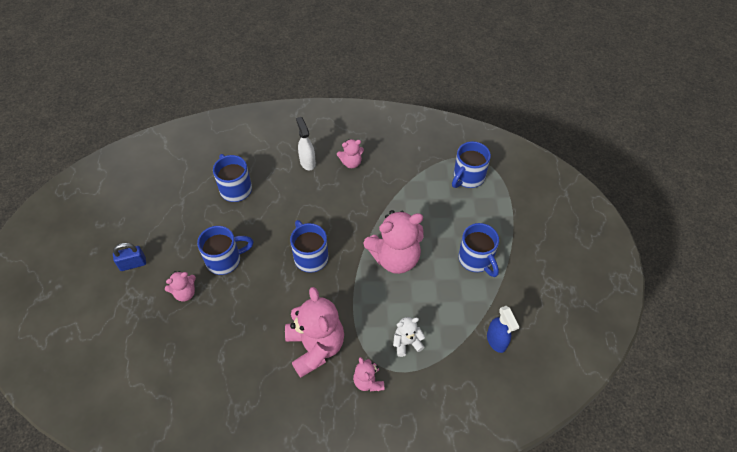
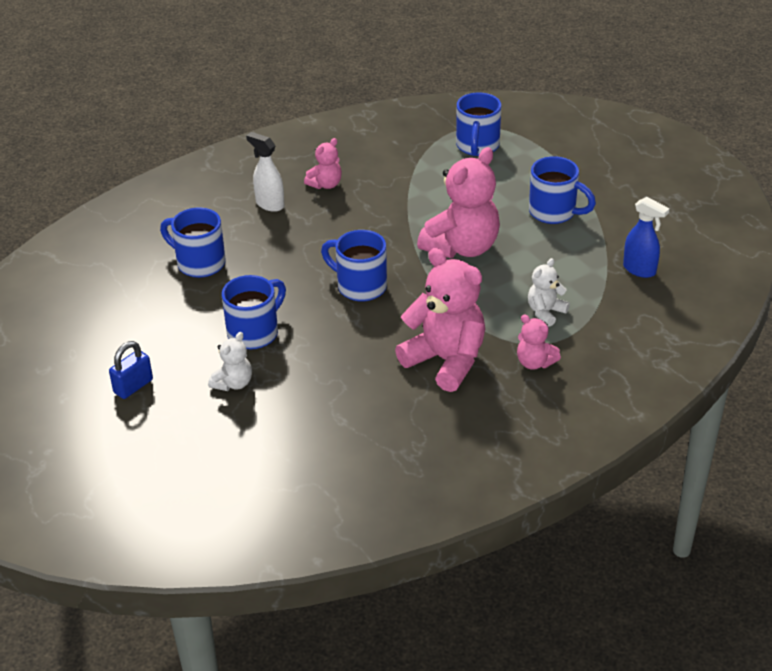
camera: 30 degrees left, 15 degrees down
pink teddy bear [165,271,196,302] -> white teddy bear [208,332,252,391]

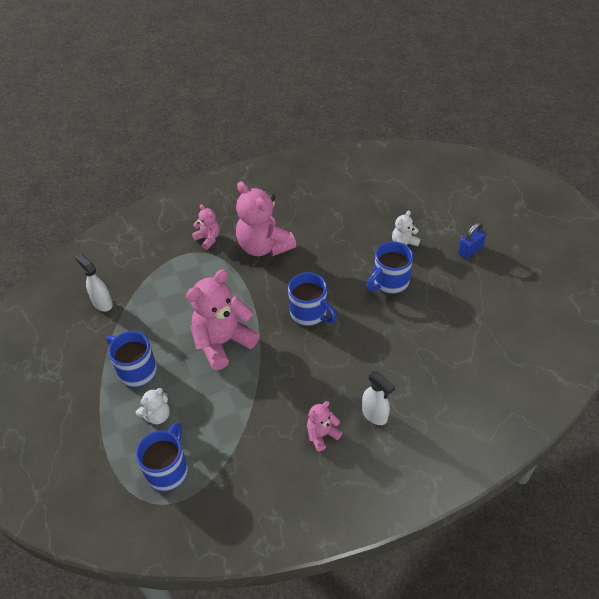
camera: 170 degrees left, 10 degrees up
blue mug [160,207,226,278] -> none
white teddy bear [528,258,570,327] -> white teddy bear moved to [136,388,170,424]
blue spray bottle [623,197,669,278] -> white spray bottle [75,254,113,311]

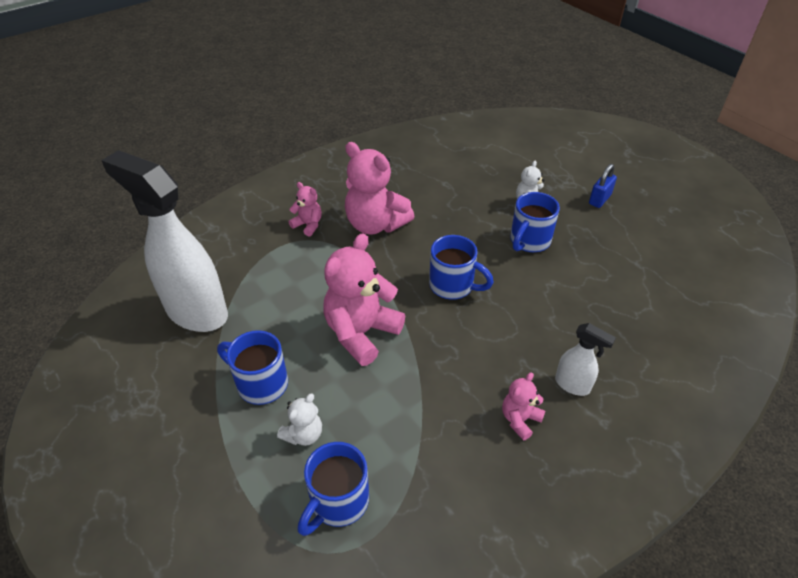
camera: 15 degrees left, 5 degrees down
white spray bottle [75,254,113,311] -> white spray bottle [101,150,228,332], size x2.23
blue mug [136,423,188,491] -> blue mug turned 150 degrees counterclockwise [297,442,369,536]

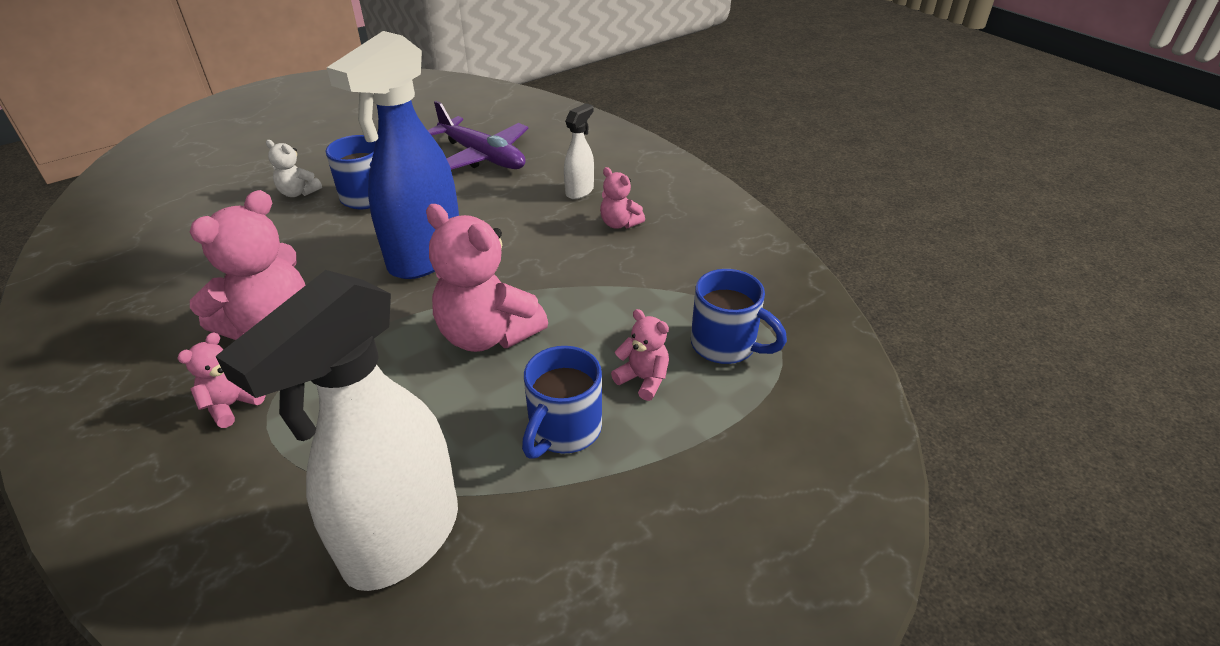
camera: 90 degrees left, 5 degrees down
white teddy bear [277,394,322,446] -> pink teddy bear [611,309,669,401]
blue mug [429,235,494,300] -> blue spray bottle [327,31,459,279]
blue padlock [589,164,617,208] -> none
none -> purple plane [428,101,528,170]

